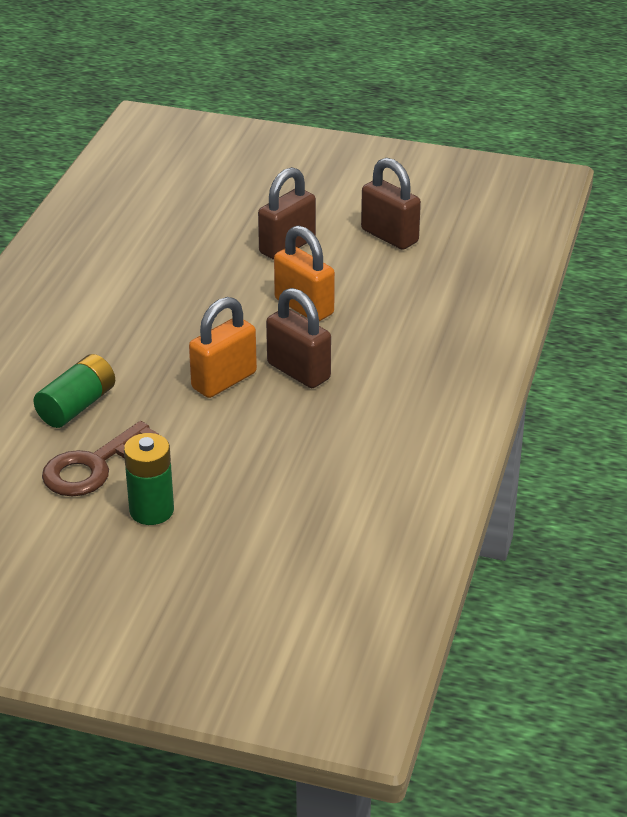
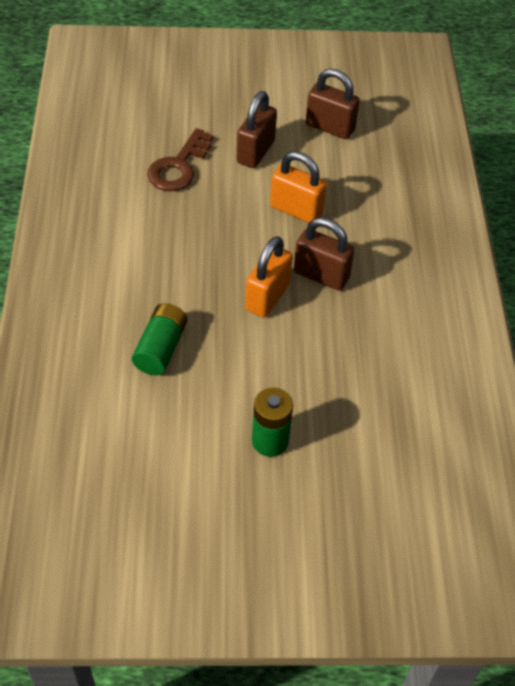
camera: 20 degrees left, 15 degrees up
brown key [42,421,159,496] -> brown key moved to [147,128,214,191]

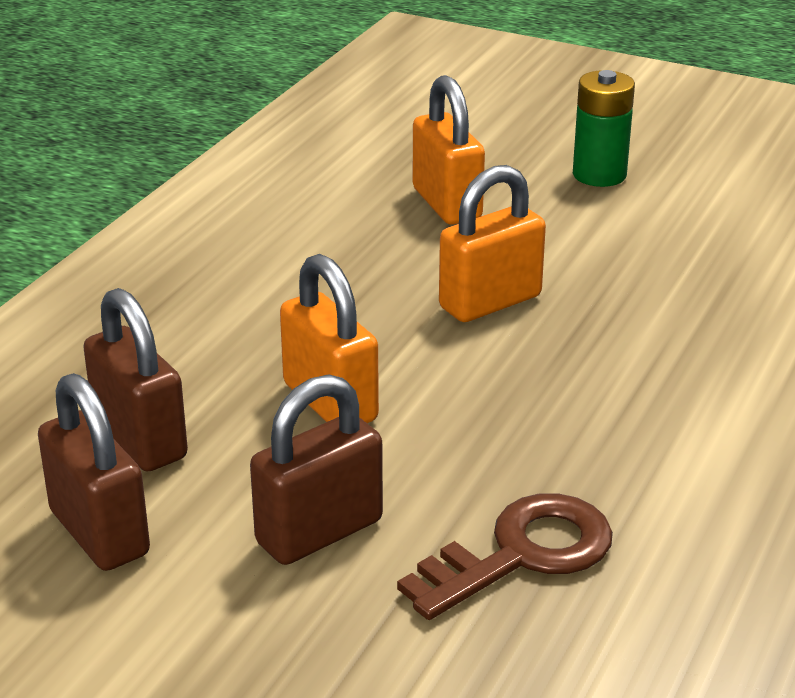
camera: 150 degrees left, 20 degrees down
green battery [132,303,187,376] -> none
brown padlock [294,218,354,291] -> brown padlock moved to [83,288,188,471]
none -> orange padlock [413,75,485,225]

